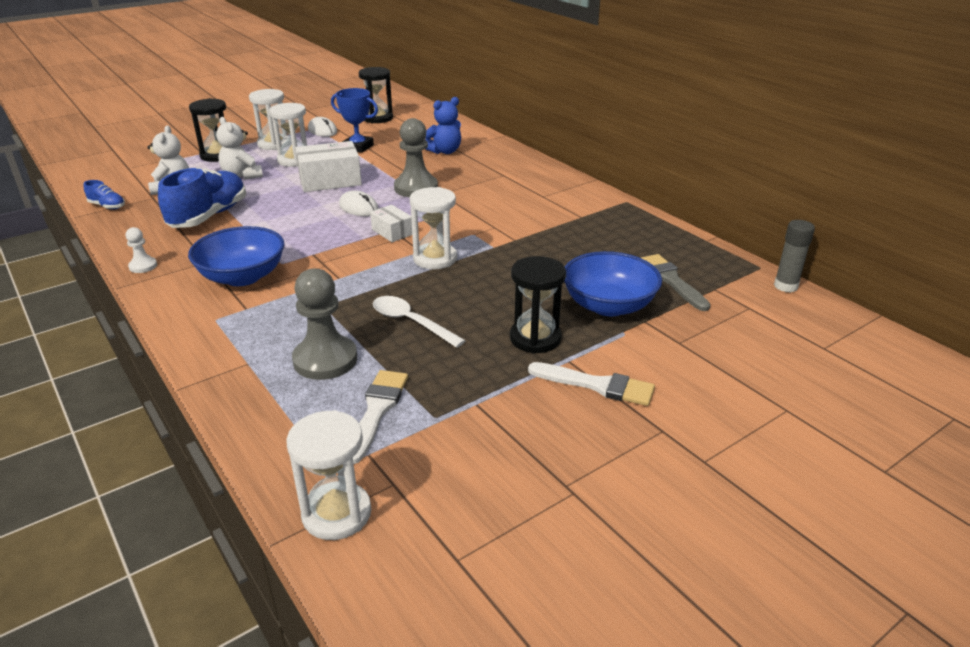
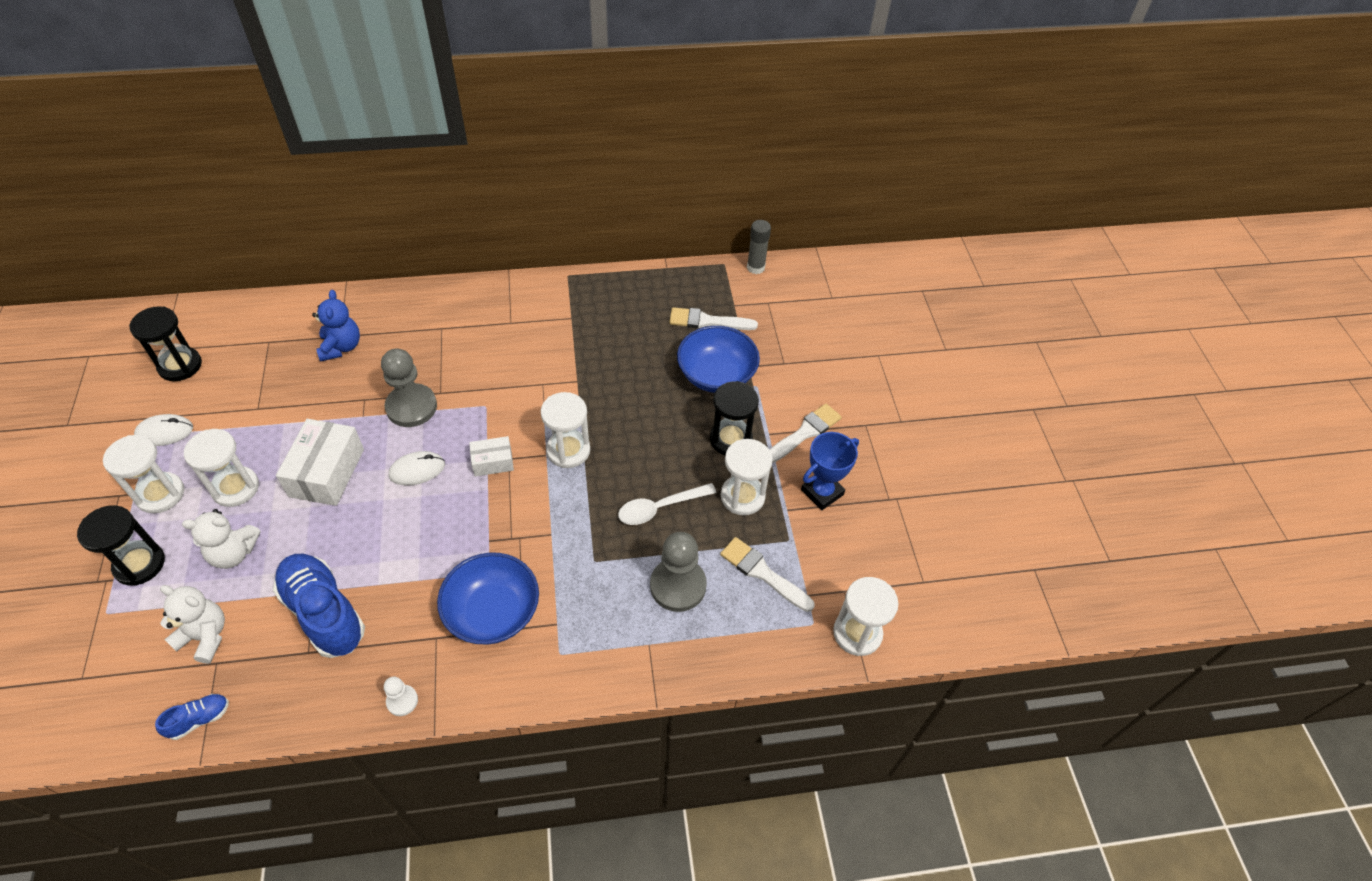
camera: 65 degrees left, 20 degrees up
blue trophy [331,88,378,153] -> blue trophy moved to [801,432,859,510]
grey brush [641,254,711,311] -> white brush [669,307,758,330]
none -> white hourglass [721,439,773,515]

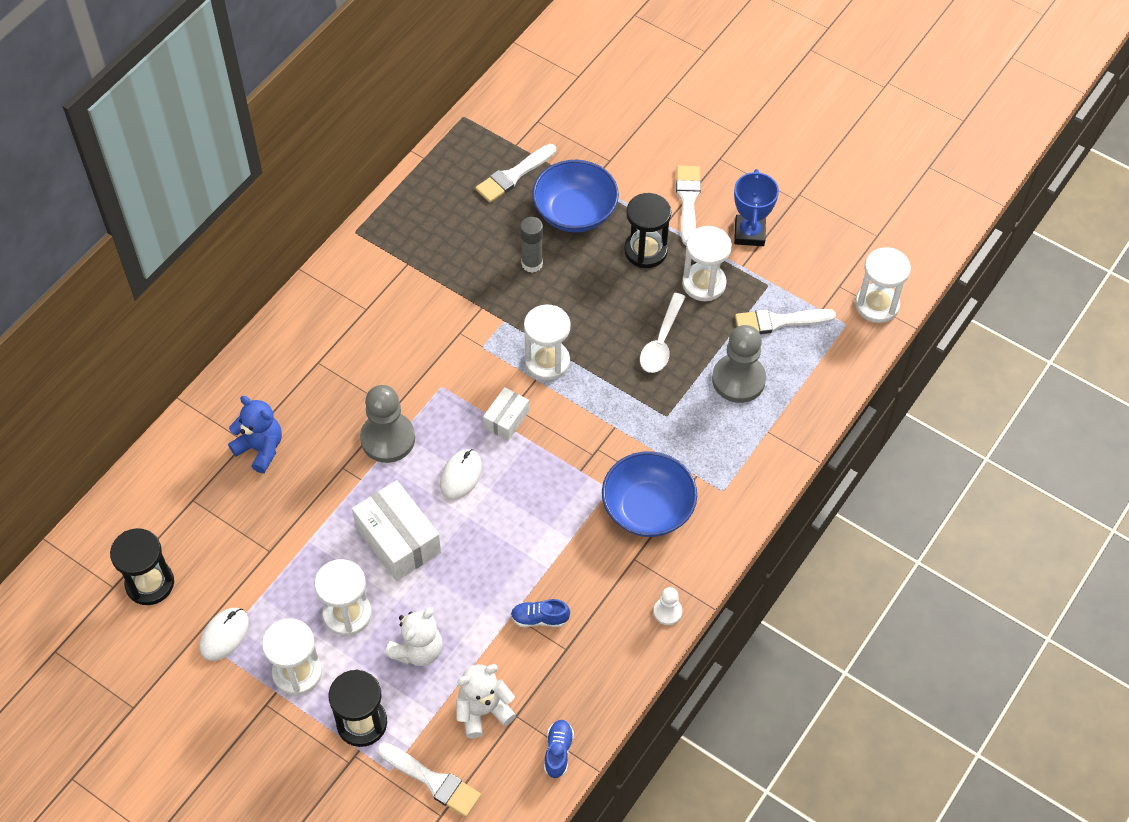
camera: 45 degrees left, 5 degrees up
blue shoe [273,554,365,658] -> blue shoe [511,599,570,627], size x0.46
grey glue stick [747,220,771,274] -> grey glue stick moved to [520,217,543,273]
none -> white brush [377,742,481,817]

